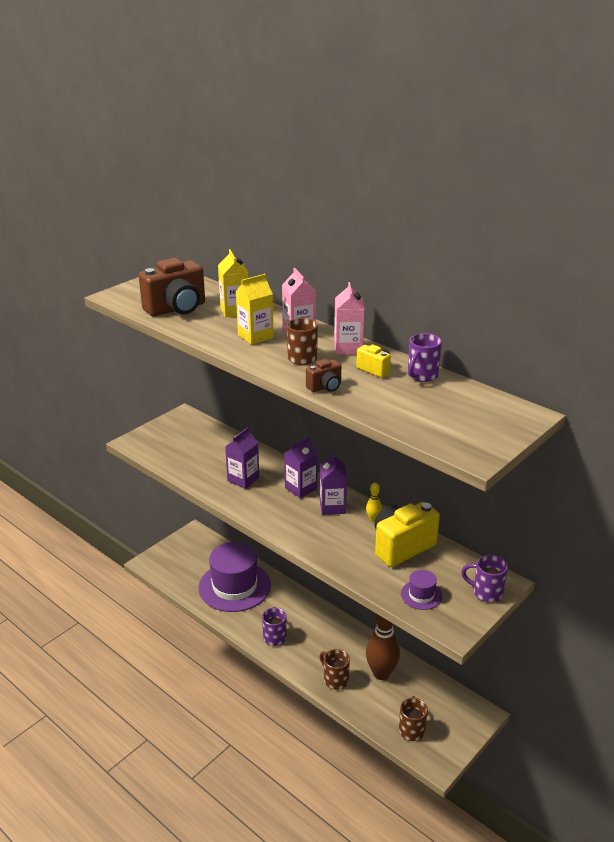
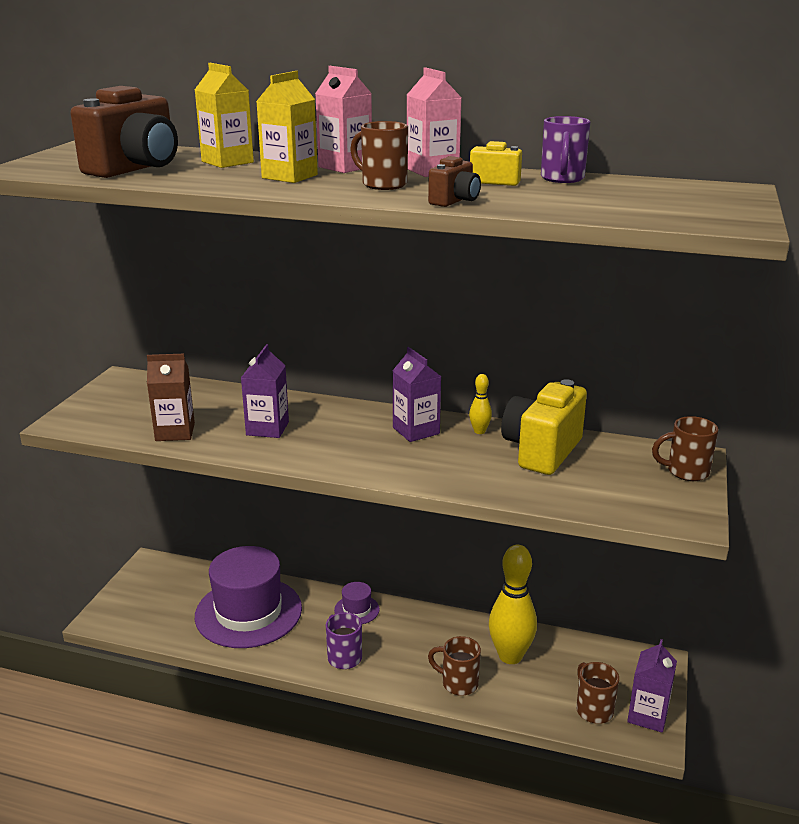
camera: 25 degrees left, 5 degrees down
purple carton [284,437,318,498] -> purple carton moved to [627,639,677,733]
brown bowling pin [366,613,400,680] -> yellow bowling pin [489,545,537,664]
purple hat [401,570,442,610] -> purple hat moved to [334,582,380,624]
purple mug [461,555,508,602] -> brown mug [652,416,718,481]
none -> brown carton [147,354,195,441]

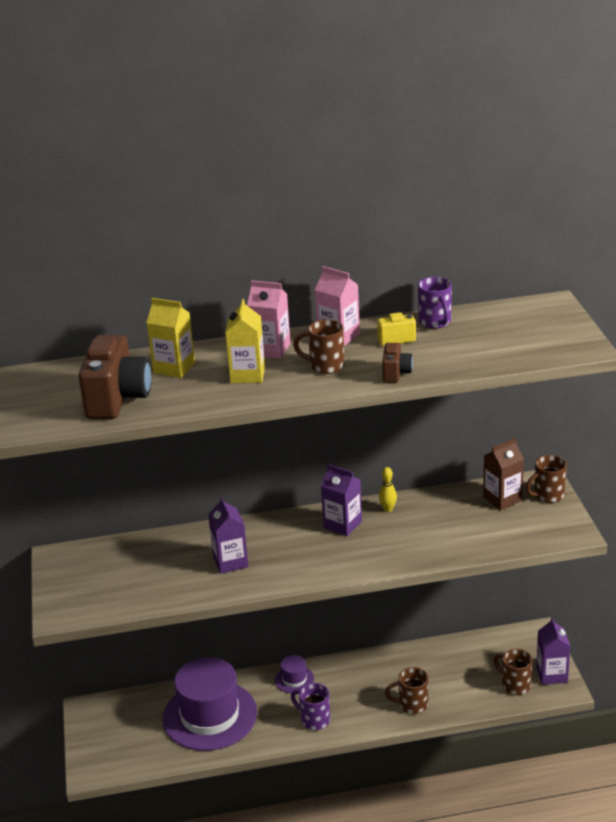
camera: 25 degrees left, 5 degrees up
brown carton [147,354,195,441] -> brown carton moved to [483,438,524,510]
yellow bowling pin [489,545,537,664] -> none
yellow camera [501,379,587,475] -> none

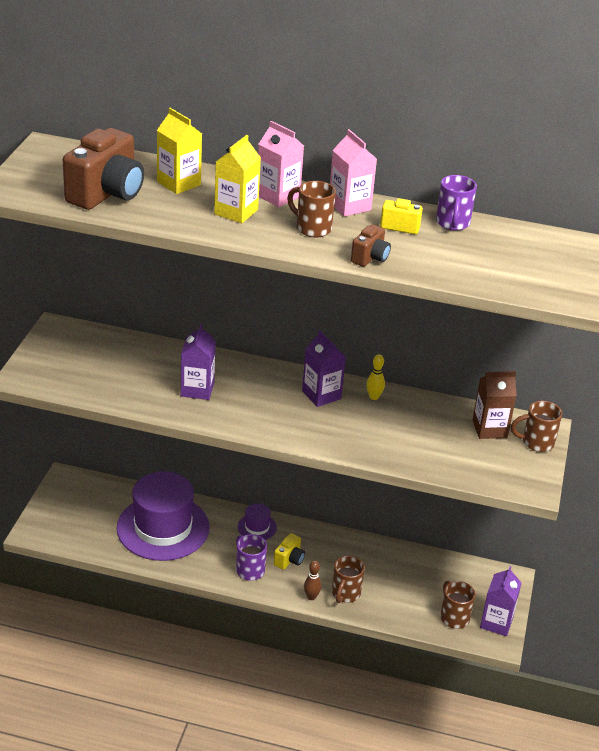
camera: 20 degrees right, 5 degrees up
brown mug [385,667,428,714] -> brown mug turned 90 degrees counterclockwise [332,556,365,603]
none -> yellow camera [274,533,305,570]
none -> brown bowling pin [304,561,321,600]

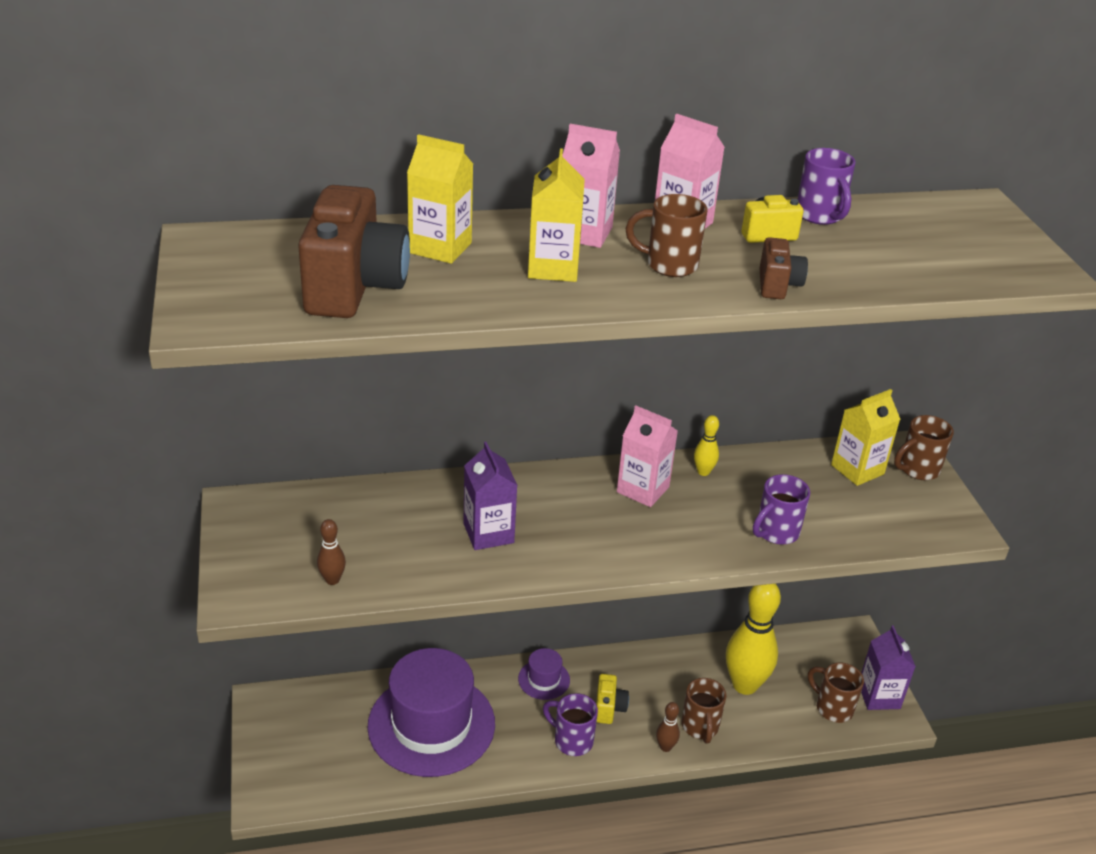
camera: 25 degrees left, 0 degrees up
purple carton [302,330,346,407] -> pink carton [617,406,678,507]
brown carton [473,371,517,439] -> yellow carton [831,389,900,486]
none -> brown bowling pin [317,519,346,585]
none -> yellow bowling pin [726,584,781,695]
none -> purple mug [753,474,810,545]

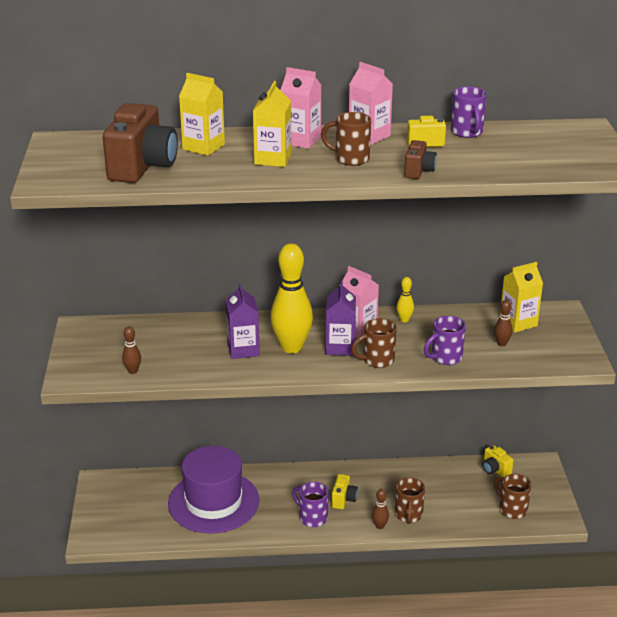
camera: 10 degrees right, 5 degrees down
purple hat [518,648,570,700] -> none
yellow bowling pin [726,584,781,695] -> yellow bowling pin moved to [270,243,313,354]
purple carton [861,625,916,710] -> purple carton moved to [326,281,356,356]
brown mug [894,415,954,480] -> brown mug moved to [351,318,397,368]
none -> yellow camera [482,445,514,477]
none -> brown bowling pin [494,300,513,346]

